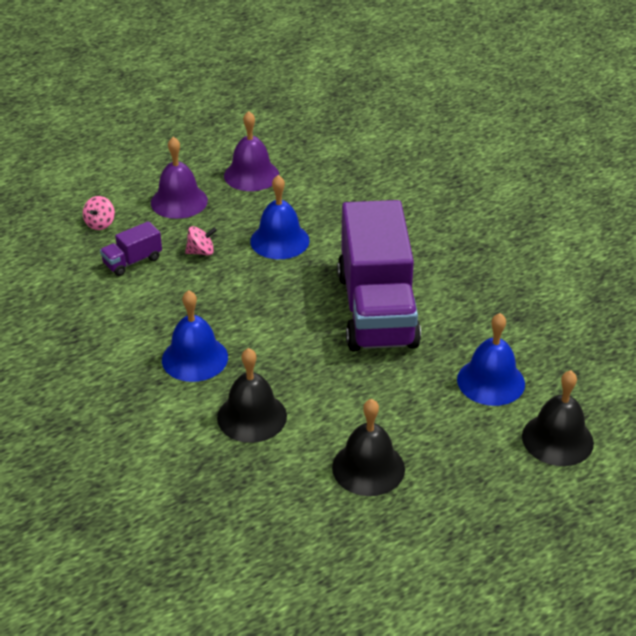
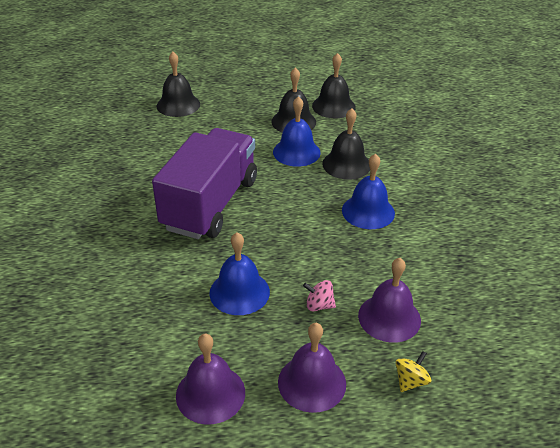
camera: 155 degrees left, 0 degrees up
pink spinning top [83,196,115,230] -> yellow spinning top [395,351,431,392]
purple truck [100,221,162,276] -> purple bell [358,258,421,343]
blue bell [457,313,525,406] -> blue bell moved to [273,96,321,167]
none -> black bell [312,53,356,118]

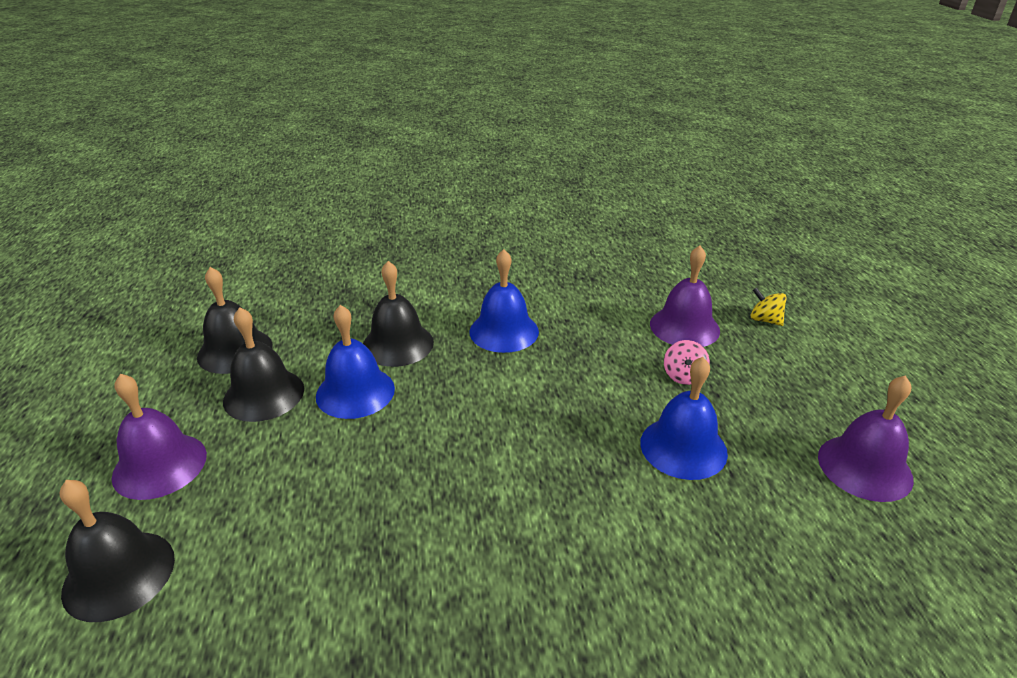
camera: 90 degrees left, 5 degrees down
purple truck [152,128,257,239] -> none
purple bell [278,323,346,413] -> purple bell moved to [112,374,207,500]

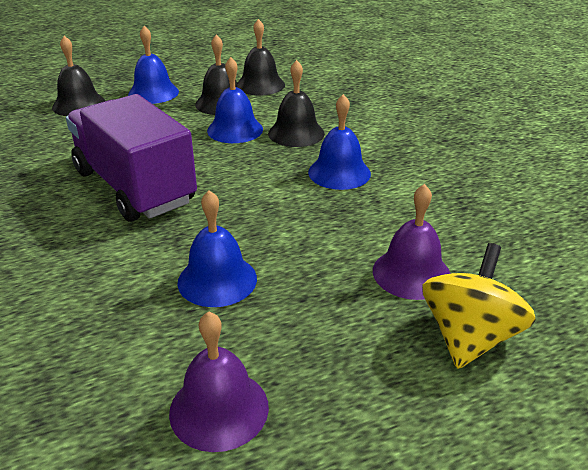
camera: 75 degrees right, 0 degrees up
purple bell [112,374,207,500] -> blue bell [128,26,179,104]
pink spinning top [664,340,710,385] -> none
yellow spinning top [750,288,787,326] -> yellow spinning top [422,243,536,369], size x2.12
none -> purple truck [66,94,197,222]

